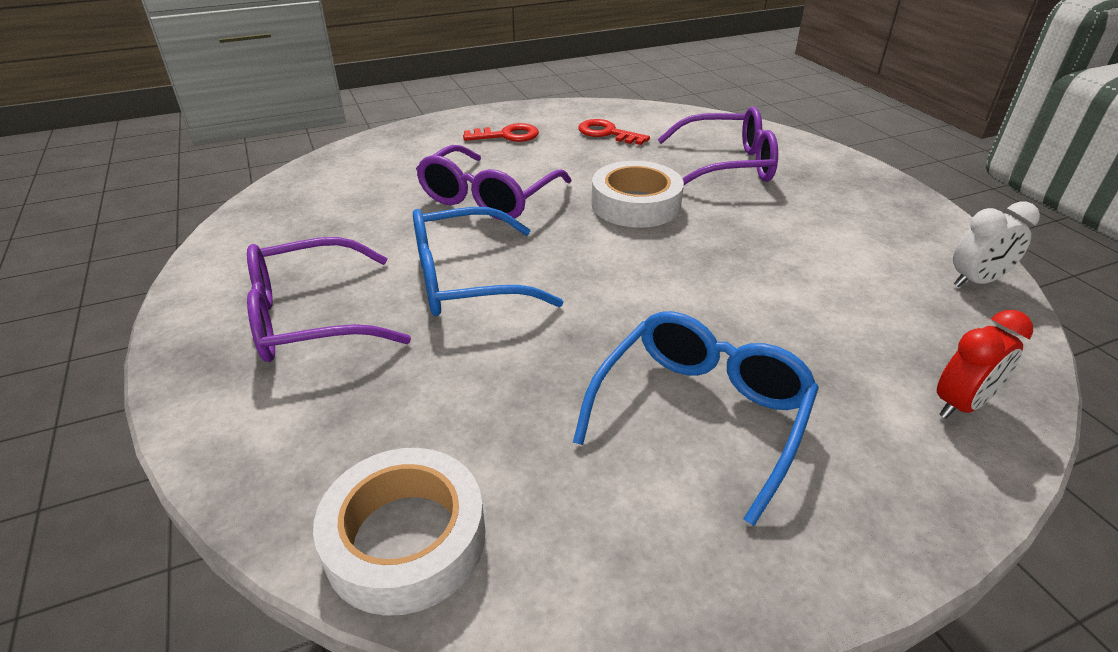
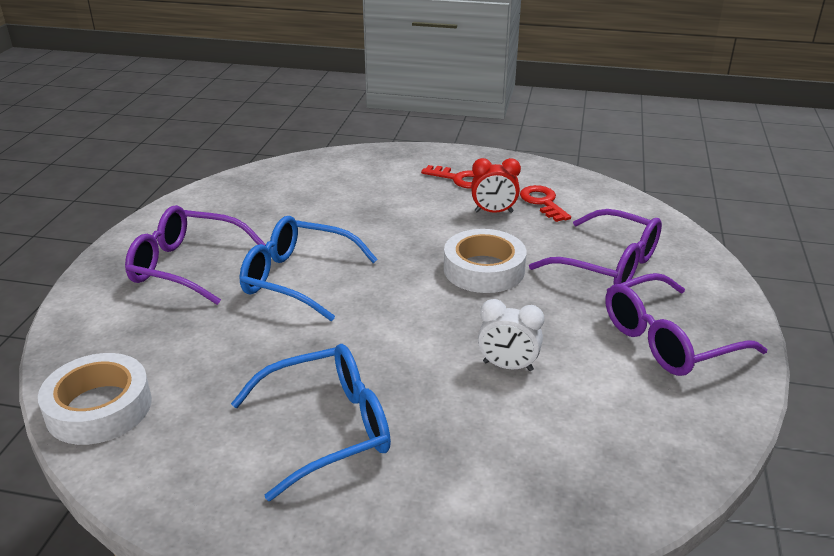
camera: 35 degrees right, 5 degrees down
purple glasses [416,145,571,220] -> purple glasses moved to [605,273,767,376]
red clock [937,310,1033,419] -> red clock moved to [471,158,521,213]
white clock [953,202,1040,287] -> white clock moved to [478,299,544,371]

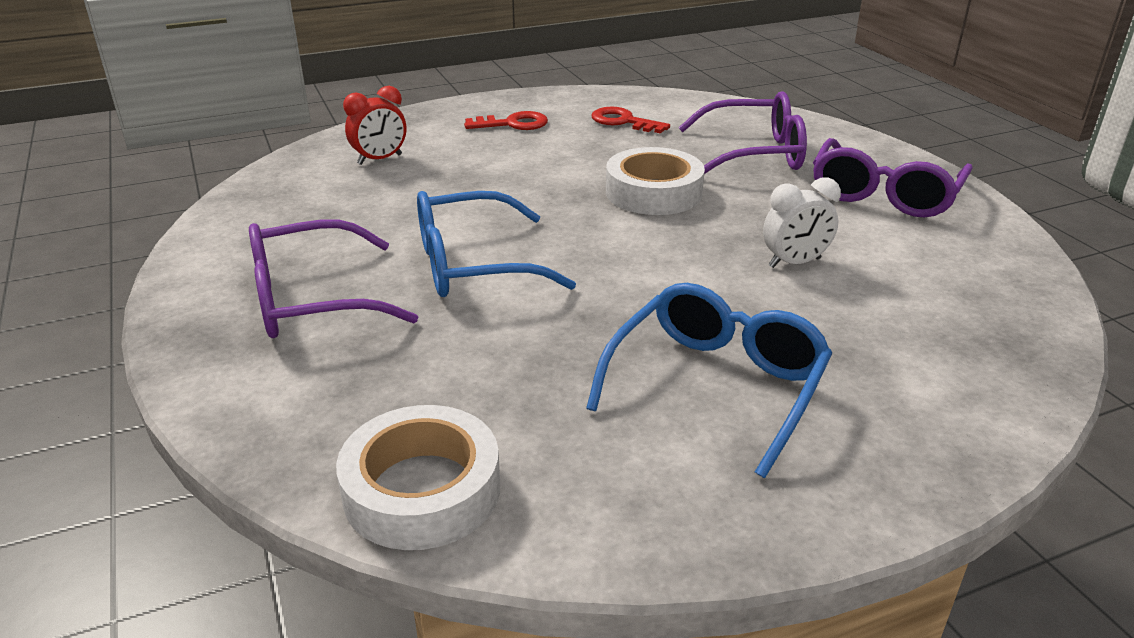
camera: 35 degrees left, 0 degrees up
red clock [471,158,521,213] -> red clock moved to [343,86,406,165]

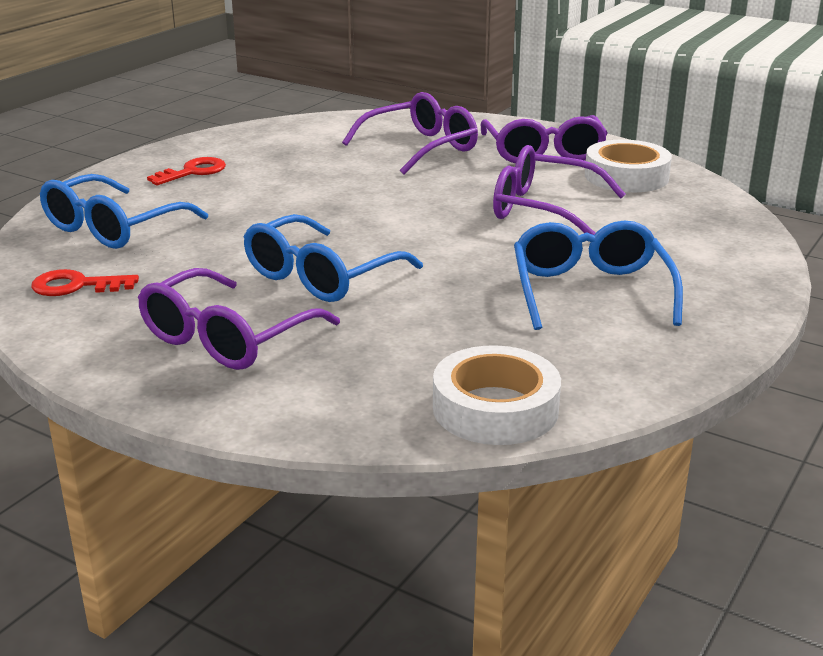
camera: 35 degrees left, 5 degrees down
red clock [343,86,406,165] -> blue glasses [40,174,208,249]
red key [592,107,670,134] -> red key moved to [32,269,139,296]
white tape [606,147,705,215] -> white tape moved to [585,140,672,192]
white clock [763,177,841,268] -> purple glasses [493,145,626,235]

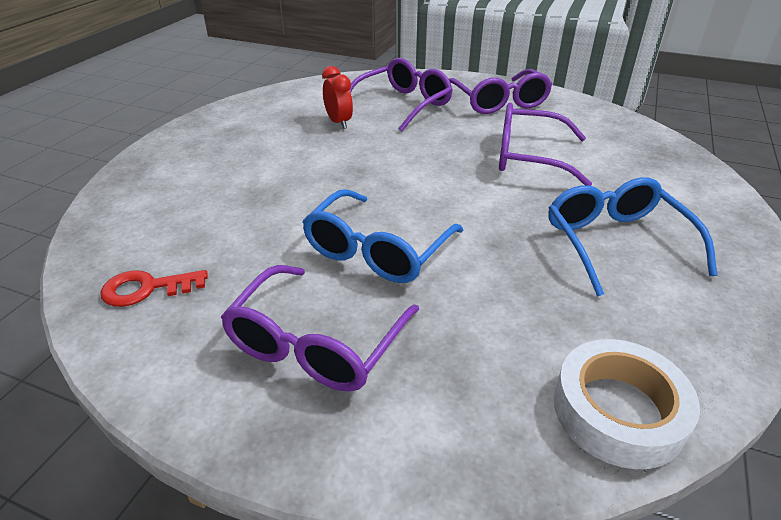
camera: 10 degrees left, 10 degrees up
blue glasses [40,174,208,249] -> none
red key [147,157,226,185] -> none
white tape [585,140,672,192] -> none
none -> red clock [322,66,353,129]

